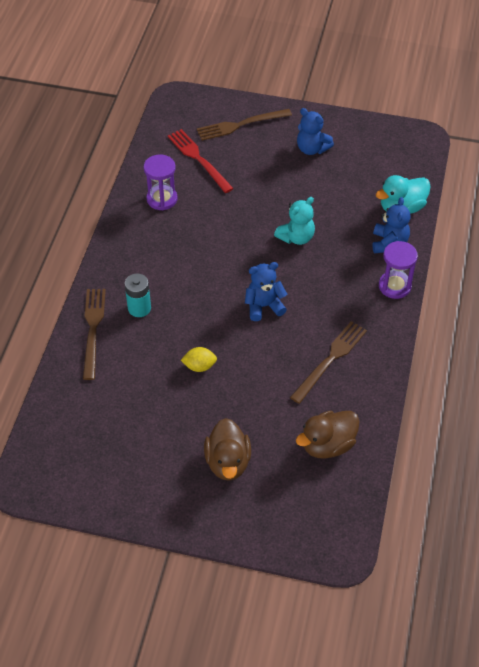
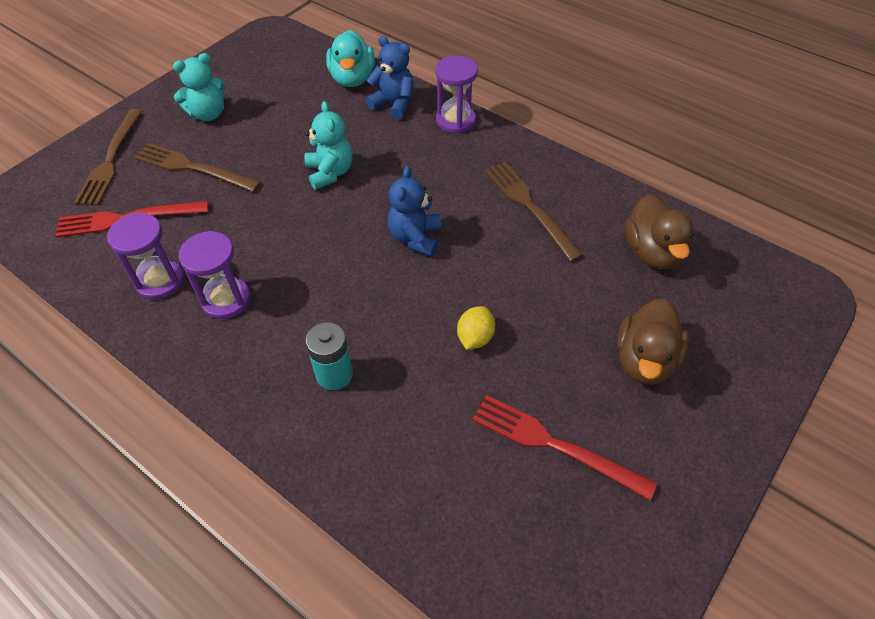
camera: 65 degrees left, 0 degrees up
brown fork [83,289,106,380] -> brown fork moved to [134,143,261,192]
brown duck [204,418,251,481] -> brown duck turned 90 degrees clockwise [617,298,689,385]
blue teddy bear [297,108,334,155] -> turquoise teddy bear [173,53,225,121]
none -> purple hourglass [179,231,250,319]
none -> red fork [472,395,657,500]

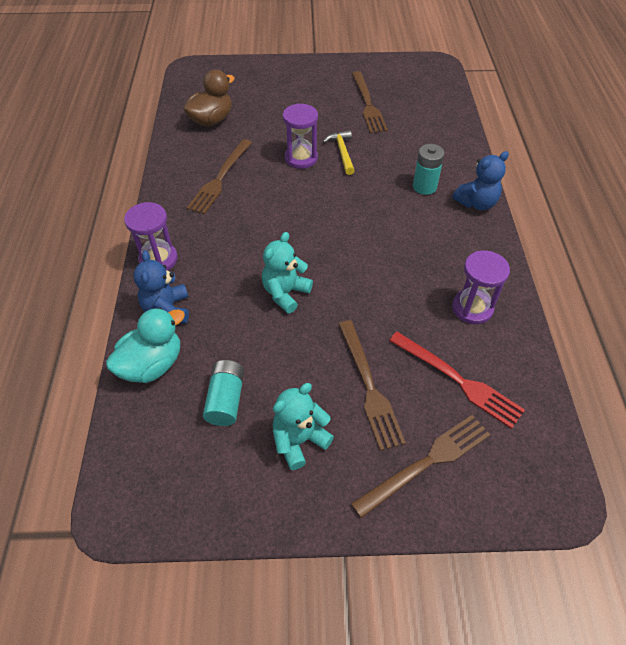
camera: 130 degrees left, 0 degrees up
turquoise teddy bear [173,53,225,121] -> turquoise teddy bear turned 60 degrees counterclockwise [273,383,334,470]
purple hourglass [179,231,250,319] -> purple hourglass moved to [283,103,318,169]
blue teddy bear [388,166,441,257] -> blue teddy bear moved to [452,151,509,210]
yellow lemon [457,306,495,350] -> yellow hammer [323,130,355,175]
red fork [472,395,657,500] -> brown fork [352,71,388,133]
brown duck [617,298,689,385] -> none
none -> turquoise battery [203,360,244,426]

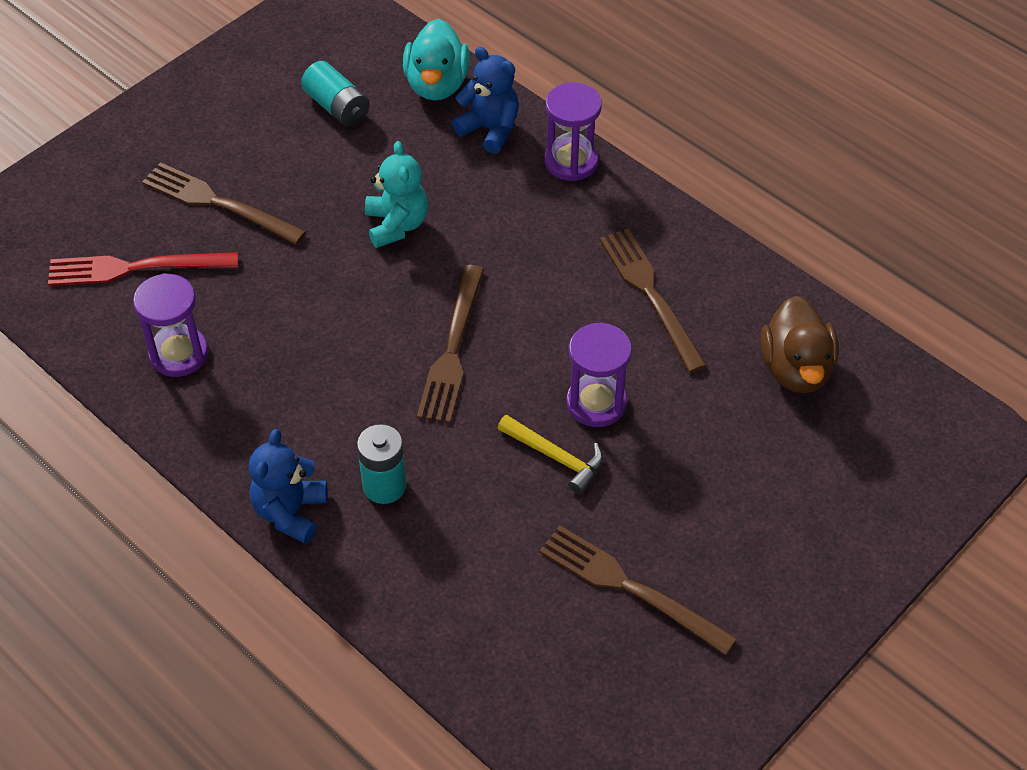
camera: 135 degrees right, 0 degrees up
turquoise teddy bear [273,383,334,470] -> none
brown fork [351,415,491,518] -> brown fork moved to [417,265,484,423]

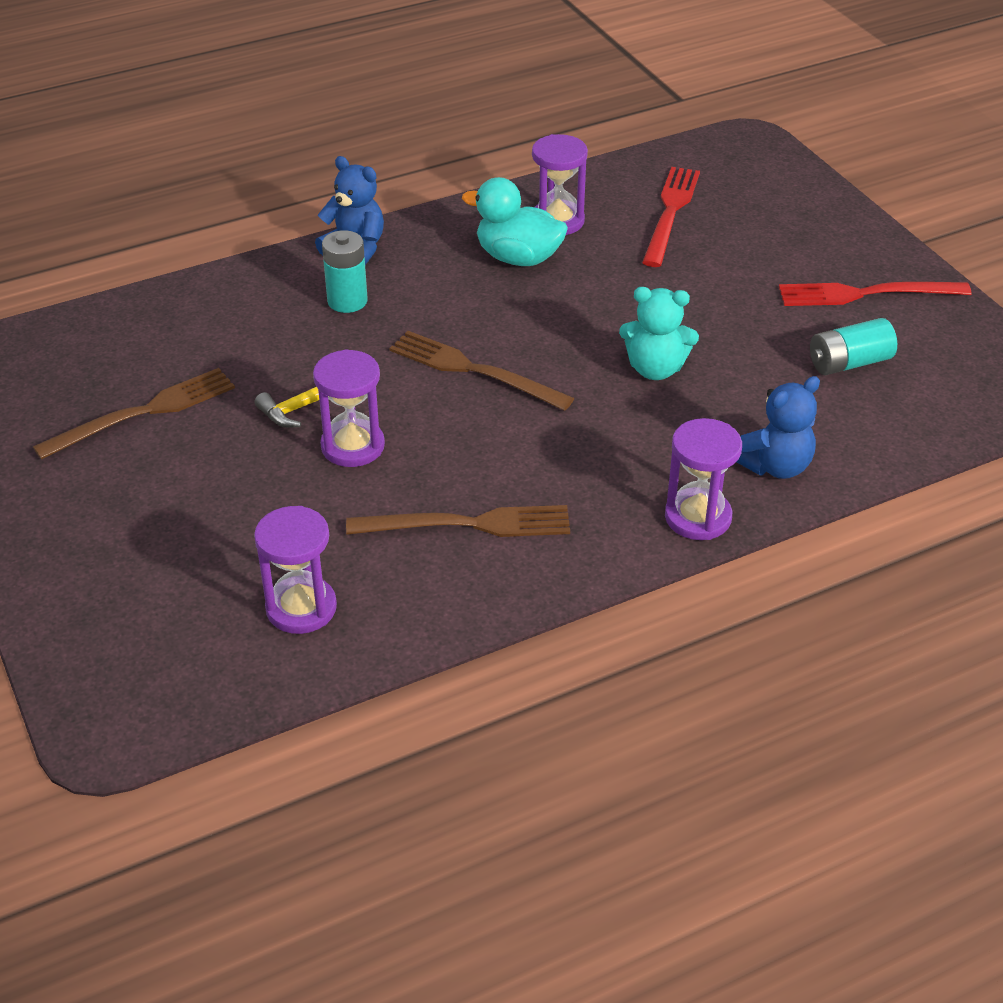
camera: 110 degrees right, 10 degrees down
brown fork [142,162,306,244] -> none
turquoise duck [403,19,470,101] -> turquoise duck moved to [462,177,568,266]
brown duck [761,296,839,393] -> purple hourglass [254,506,337,634]
none -> red fork [779,282,971,306]

